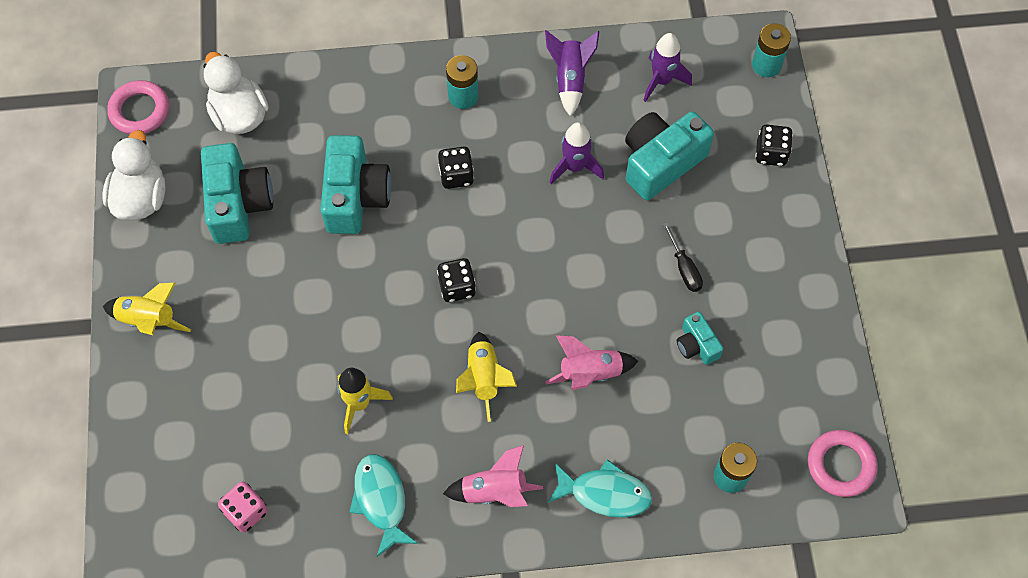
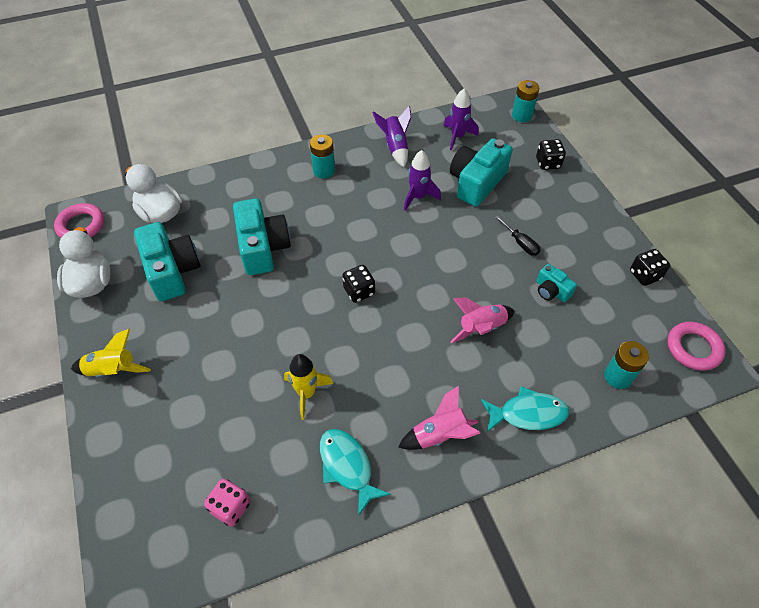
camera: 15 degrees left, 10 degrees down
black dice [438,147,474,189] -> black dice moved to [630,249,670,286]
yellow rocket [456,332,517,422] -> none

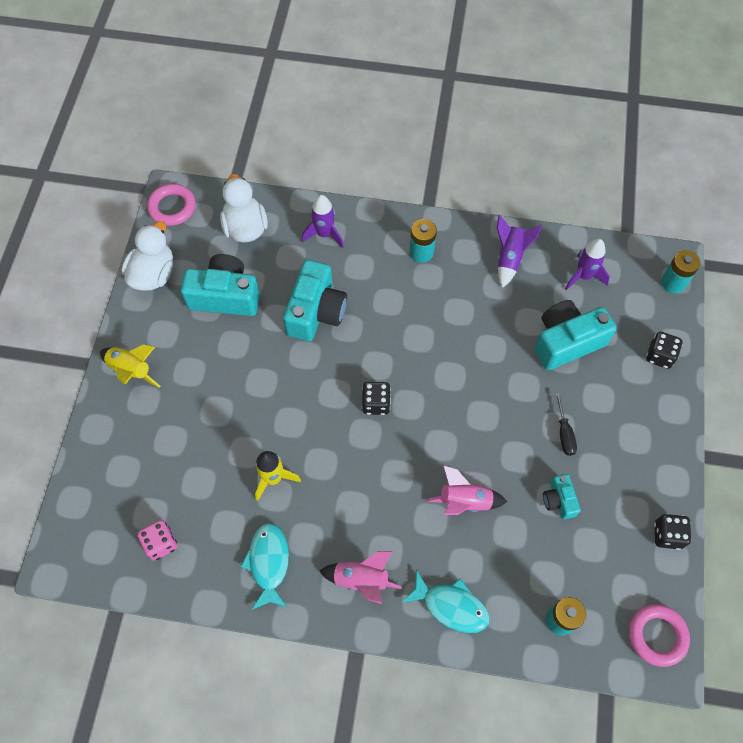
camera: 30 degrees right, 10 degrees up
turquoise camera [134,222,200,301] -> turquoise camera turned 90 degrees counterclockwise [181,254,260,316]
purple rocket [404,150,441,211] -> purple rocket moved to [302,195,344,248]

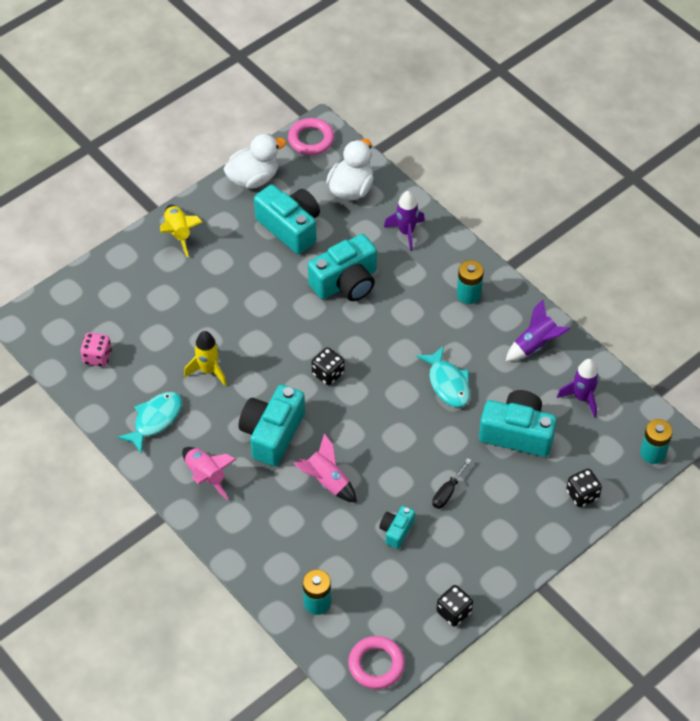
camera: 40 degrees right, 10 degrees down
turquoise fish [402,569,490,633] -> turquoise fish moved to [416,346,470,407]
none -> turquoise camera [239,384,305,466]

